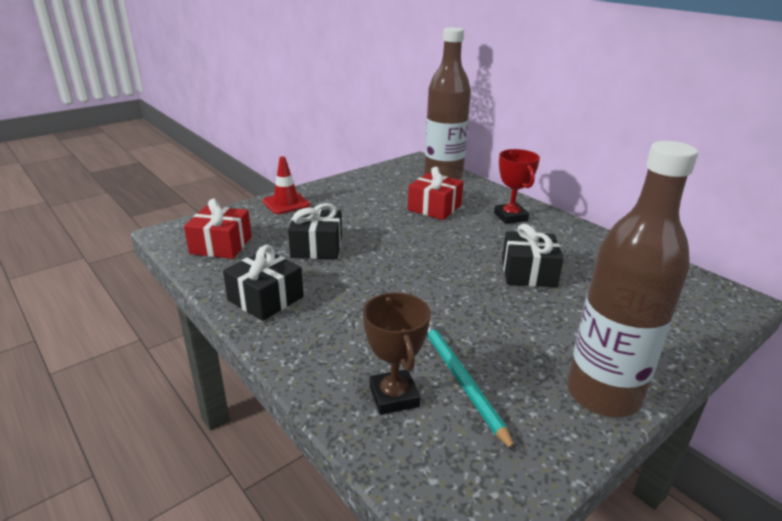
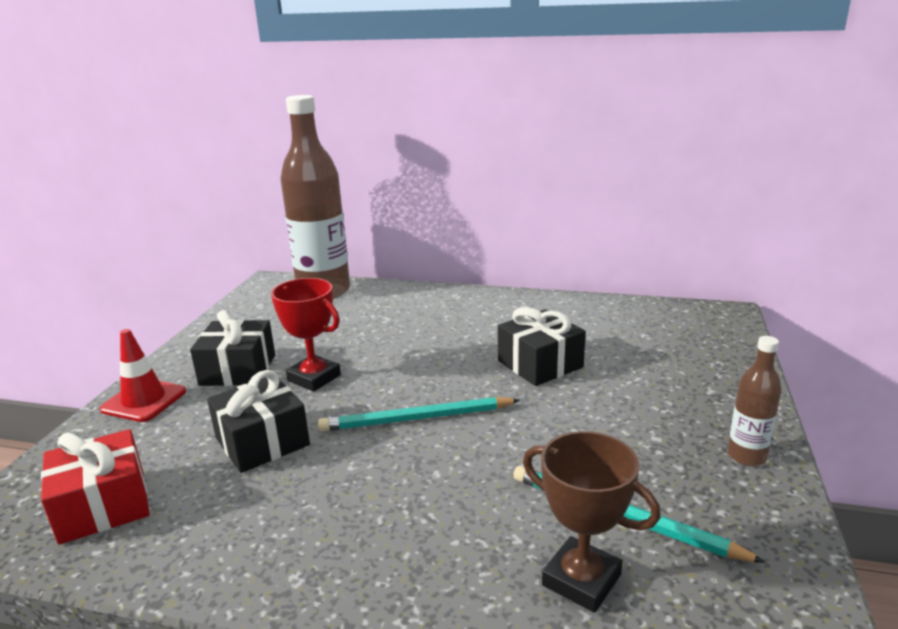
camera: 35 degrees left, 5 degrees down
black gift [223,245,304,321] -> black gift moved to [190,310,275,386]
red gift [408,167,463,220] -> none
red trophy [494,149,540,224] -> red trophy moved to [271,278,341,392]
brown bottle [567,141,698,418] -> brown bottle [727,336,782,466], size x0.44
none -> turquoise pencil [318,397,520,432]

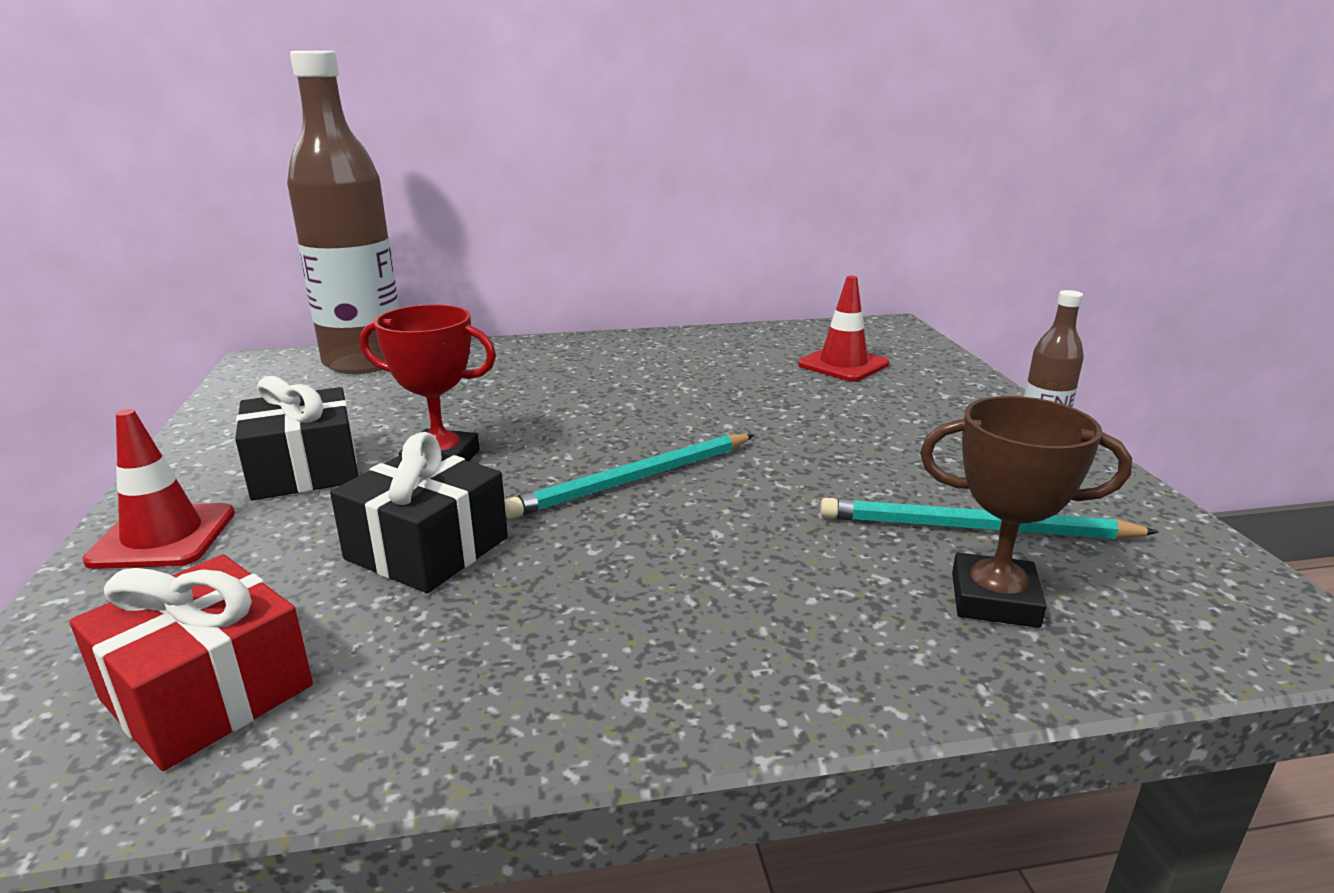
camera: 25 degrees left, 0 degrees up
black gift [498,307,586,386] -> none
none -> red traffic cone [798,276,889,381]

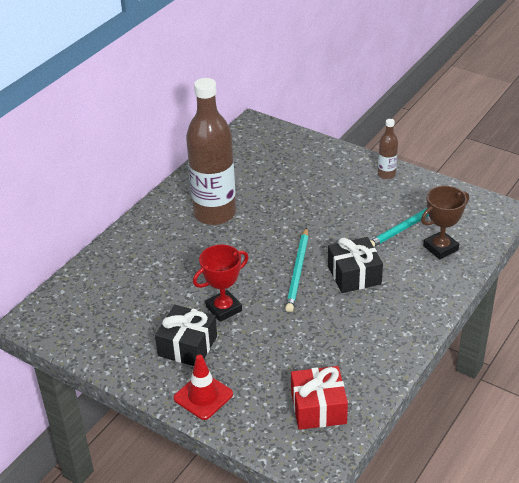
camera: 45 degrees left, 15 degrees up
brown bottle [287,51,399,374] -> brown bottle moved to [186,78,236,225]
black gift [330,432,508,593] -> black gift moved to [328,237,383,293]
red traffic cone [798,276,889,381] -> none

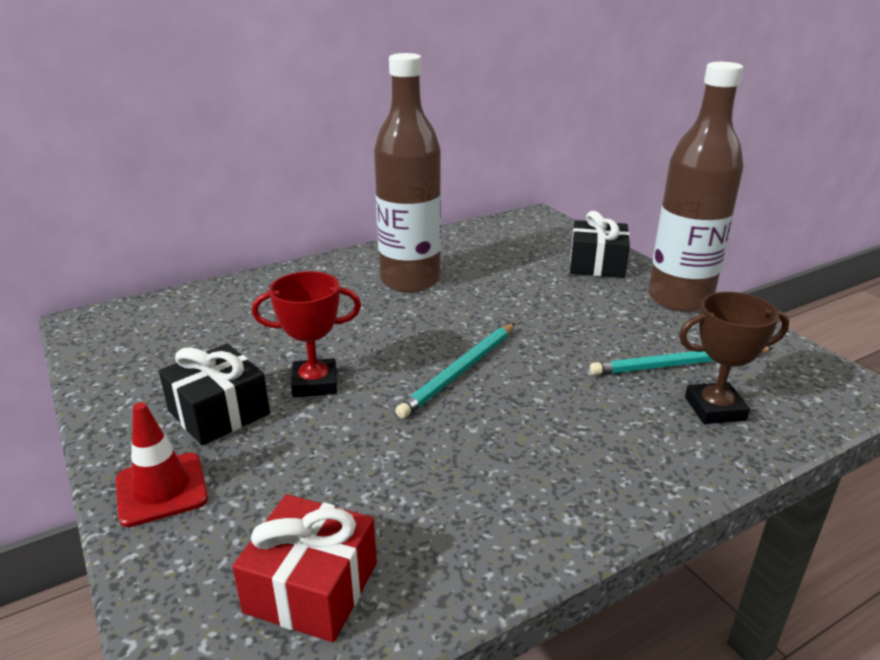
camera: 25 degrees right, 10 degrees down
black gift [328,237,383,293] -> black gift moved to [570,211,630,278]
brown bottle [378,119,398,179] -> brown bottle [648,62,744,312], size x2.26

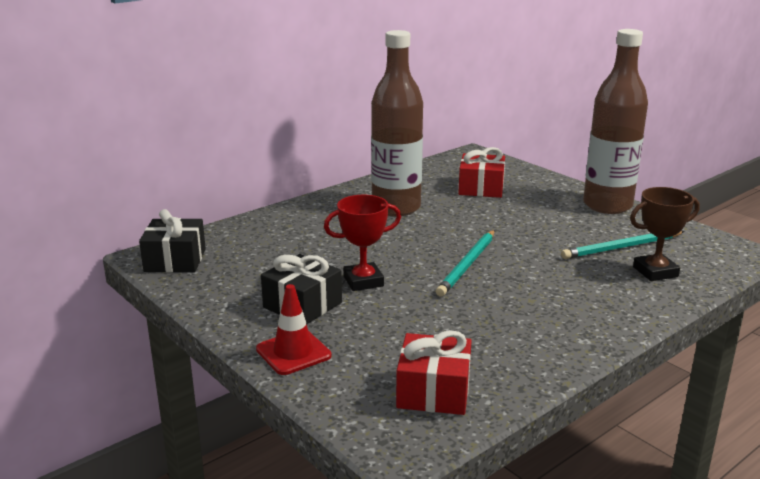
camera: 10 degrees left, 5 degrees down
black gift [570,211,630,278] -> black gift moved to [139,209,206,272]
none -> red gift [458,147,505,198]

